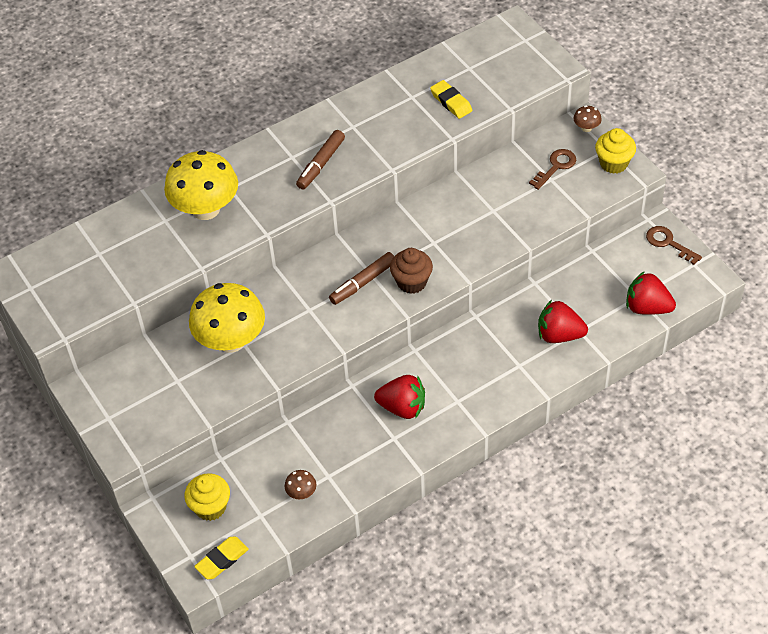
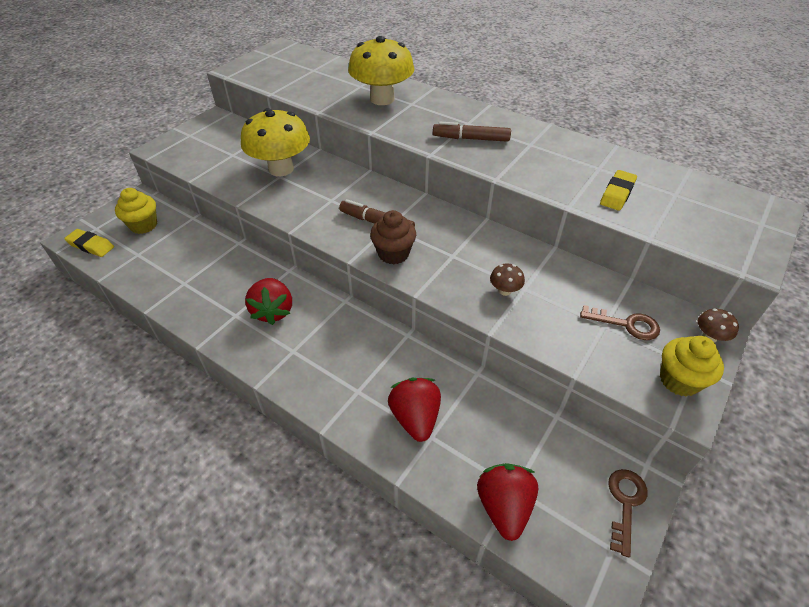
camera: 65 degrees right, 5 degrees down
brown mushroom [285,470,316,499] -> brown mushroom moved to [490,264,525,296]

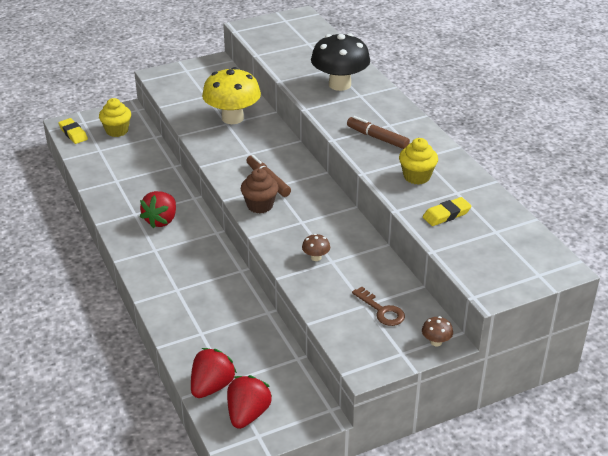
camera: 30 degrees right, 10 degrees down
yellow mushroom [348,36,414,105] -> black mushroom [311,33,370,91]
red strawberry [388,378,441,442] -> red strawberry moved to [227,375,272,429]
brown key [608,469,648,557] -> none
yellow cupcake [660,336,724,396] -> yellow cupcake moved to [399,138,438,185]

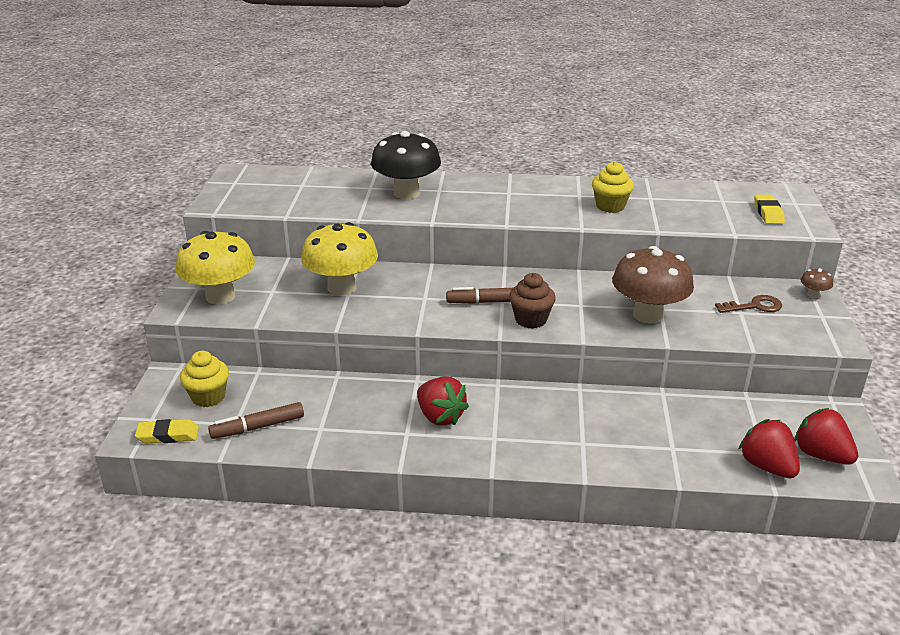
camera: 60 degrees left, 5 degrees down
brown mushroom [302,234,330,261] -> brown mushroom [612,246,694,323], size x2.45
brown marker [347,116,410,149] -> brown marker moved to [208,402,304,439]
yellow eraser [423,197,472,226] -> yellow eraser moved to [754,194,785,224]
none -> yellow mushroom [176,231,255,305]

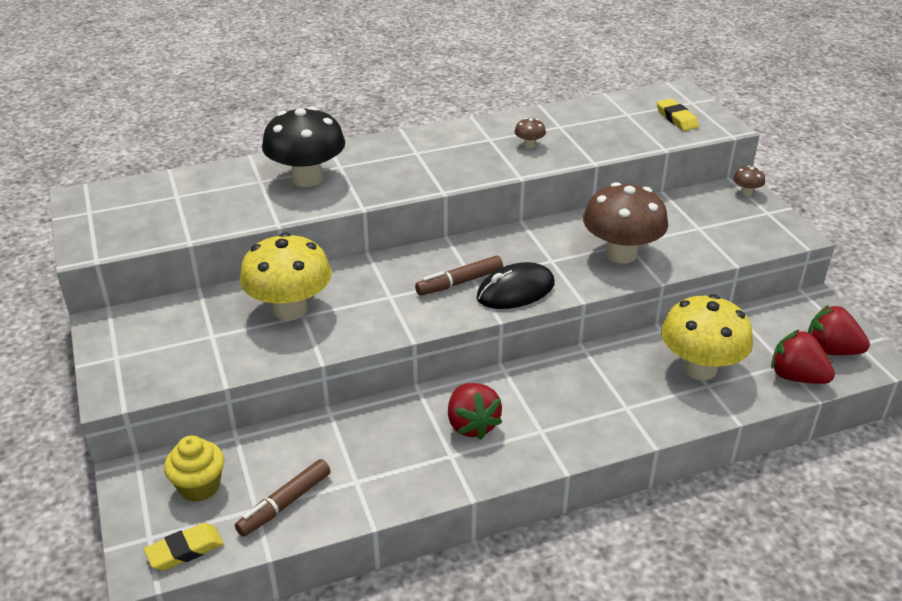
camera: 25 degrees left, 5 degrees up
yellow mushroom [176,231,255,305] -> yellow mushroom moved to [661,294,753,380]
red strawberry [417,377,469,426] -> red strawberry turned 45 degrees clockwise [448,383,502,440]
brown cupcake [509,273,556,329] -> black mouse [477,262,555,309]
yellow cupcake [592,161,634,213] -> brown mushroom [514,118,546,148]
brown key [715,295,782,313] -> none

